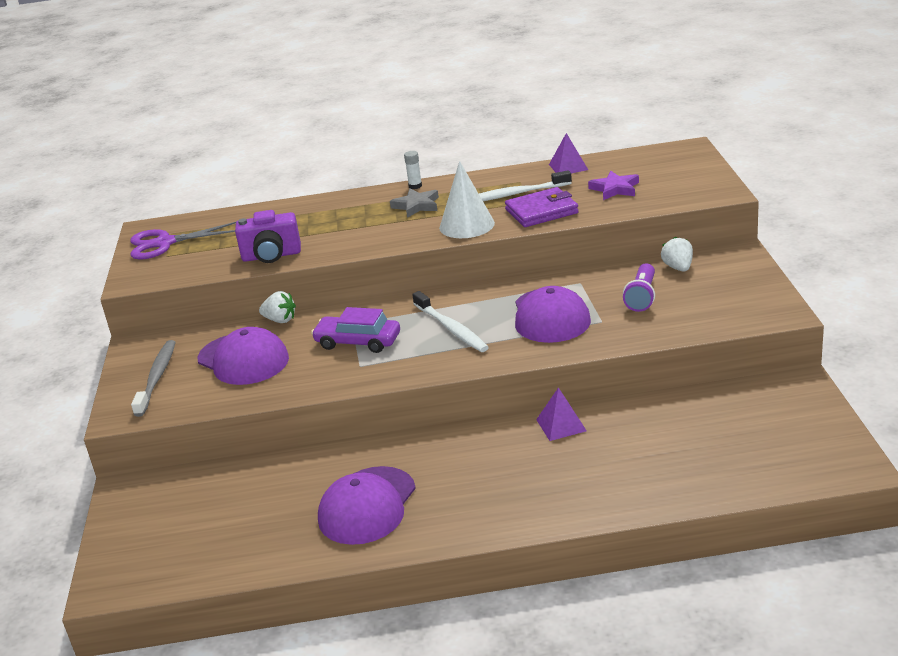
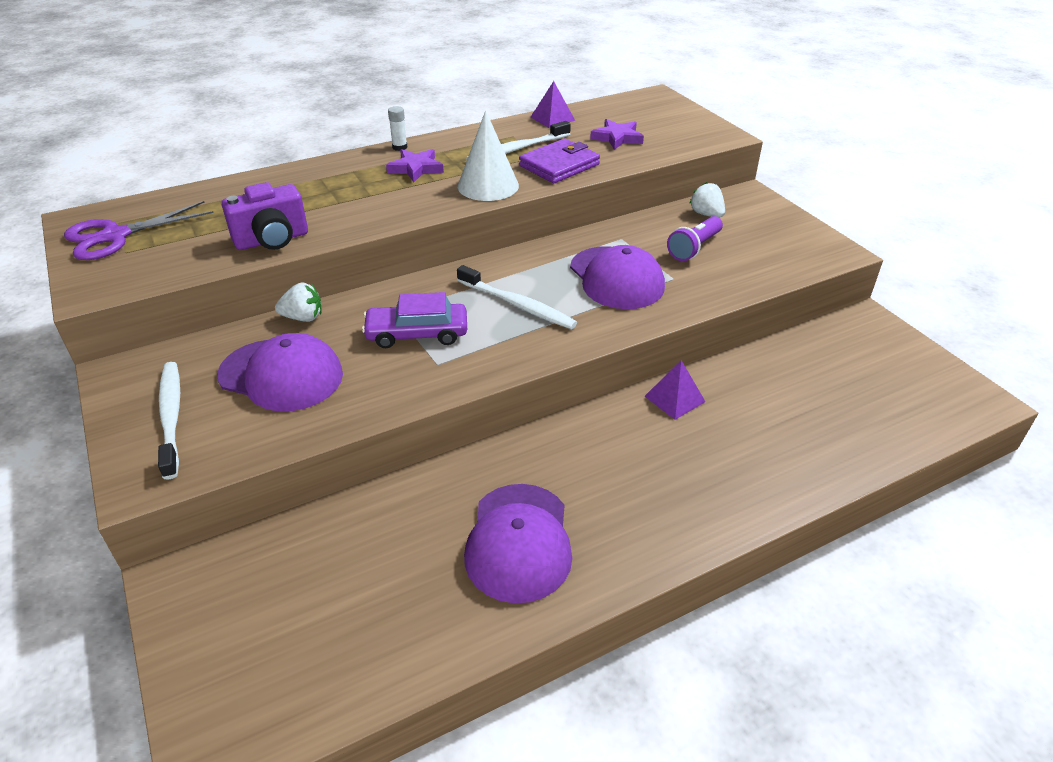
camera: 25 degrees left, 10 degrees up
grey toothbrush [131,340,176,417] -> white toothbrush [158,362,180,479]
grey star [390,189,439,218] -> purple star [386,149,444,182]
purple flashlight [623,263,655,312] -> purple flashlight turned 45 degrees clockwise [667,216,723,261]

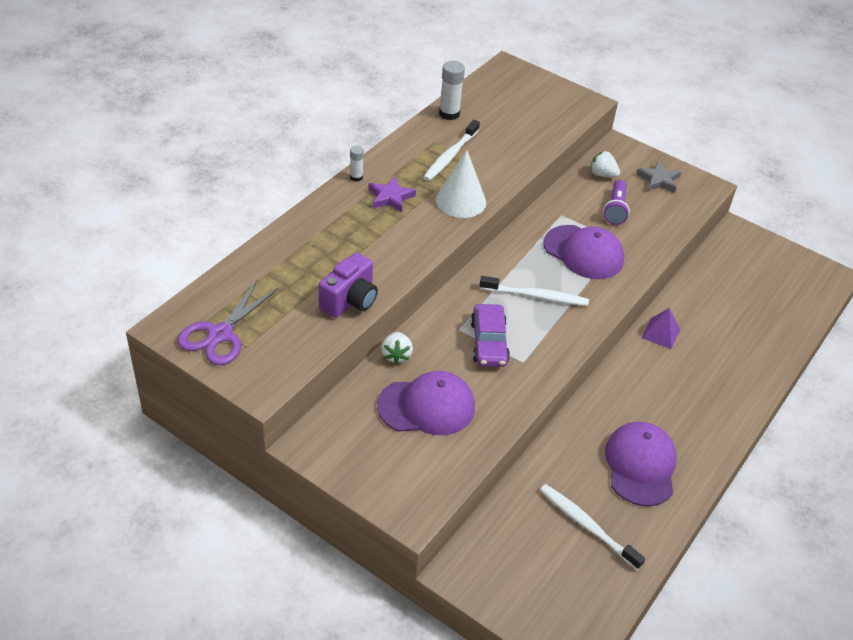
camera: 30 degrees left, 5 degrees up
white toothbrush [158,362,180,479] -> white toothbrush moved to [540,484,645,570]
white strawberry [275,282,322,322] -> white strawberry turned 120 degrees clockwise [381,332,413,365]
purple car [362,292,467,348] -> purple car turned 60 degrees counterclockwise [471,304,510,367]
purple cap [464,484,572,603] -> purple cap turned 150 degrees counterclockwise [605,422,677,506]
purple wallet [519,139,600,183] -> none
purple pyramid [531,81,575,128] -> white glue stick [439,61,465,120]
purple star [590,119,644,150] -> none
none -> grey star [637,161,681,193]

